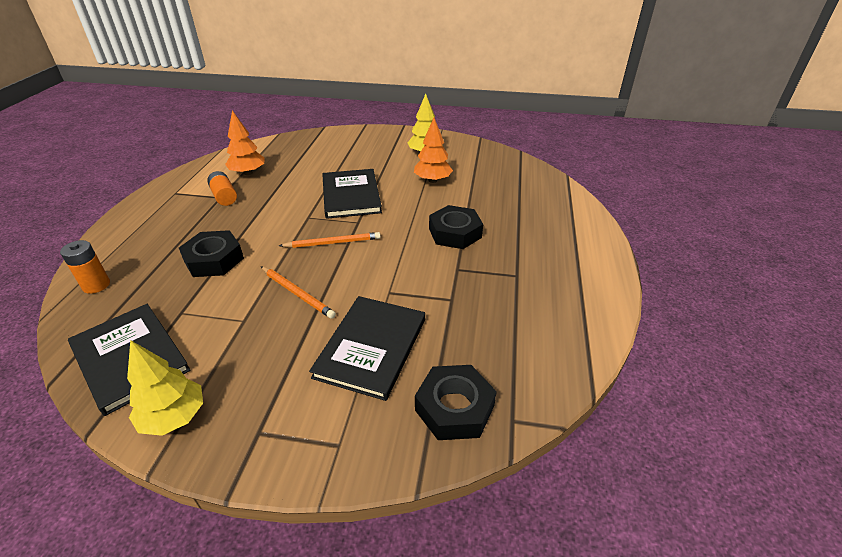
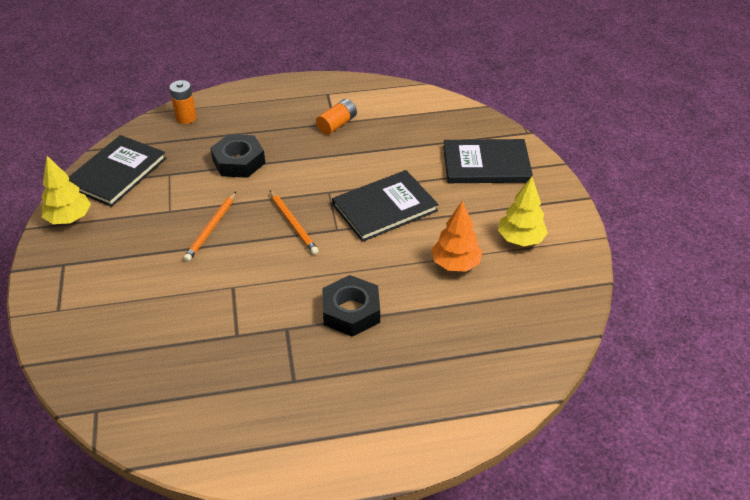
camera: 70 degrees right, 5 degrees up
orange tree [225,110,264,175] -> none
black book [309,296,425,401] -> black book moved to [443,139,533,183]
black nut [415,365,497,440] -> none

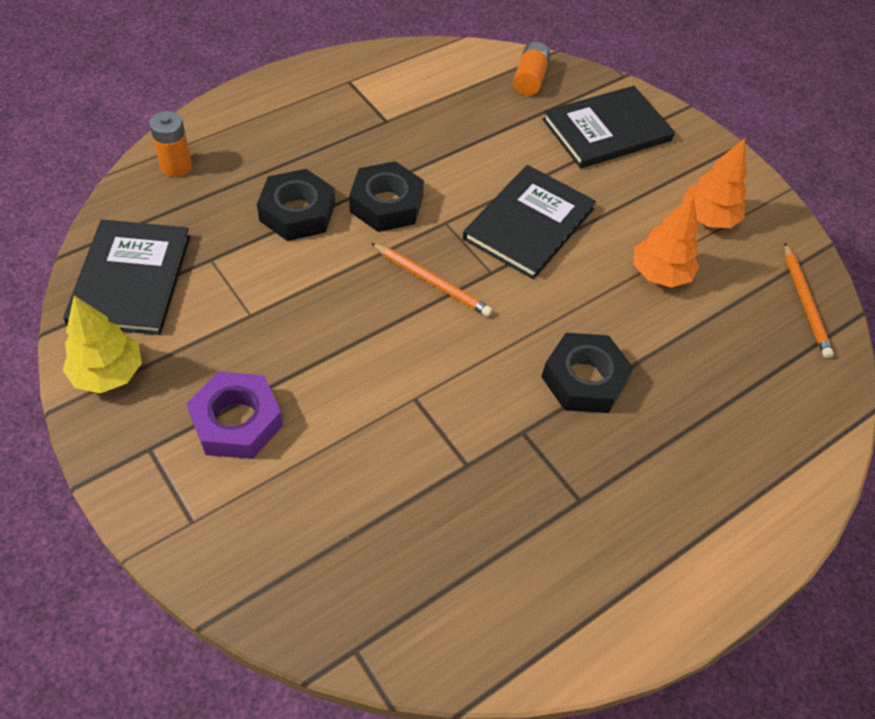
camera: 30 degrees left, 10 degrees up
orange pencil [183,192,236,262] -> orange pencil moved to [784,243,834,358]
orange battery [316,99,357,135] -> orange battery moved to [513,42,551,96]
yellow tree [498,177,548,246] -> orange tree [682,138,747,228]
none -> purple nut [186,371,283,459]
none -> black nut [349,161,424,232]

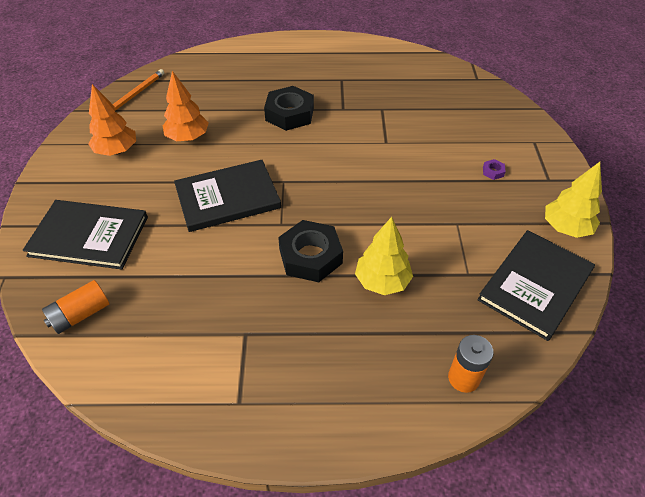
camera: 140 degrees left, 5 degrees down
purple nut [186,371,283,459] -> purple nut [483,159,506,180], size x0.40
black nut [257,169,335,241] -> yellow tree [355,217,413,295]
orange pencil [371,243,492,317] -> none

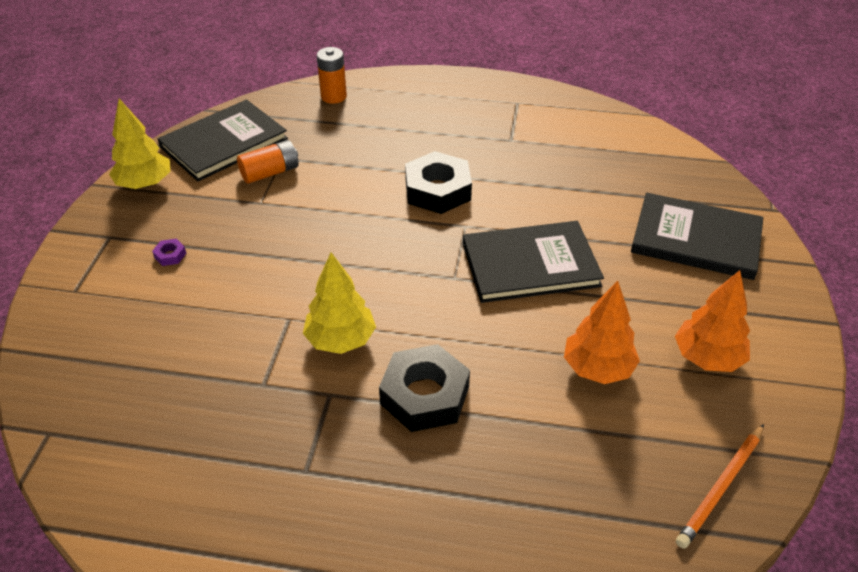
camera: 170 degrees left, 5 degrees down
orange battery [42,280,109,334] -> orange battery moved to [237,140,299,184]
yellow tree [355,217,413,295] -> yellow tree moved to [303,252,376,354]

